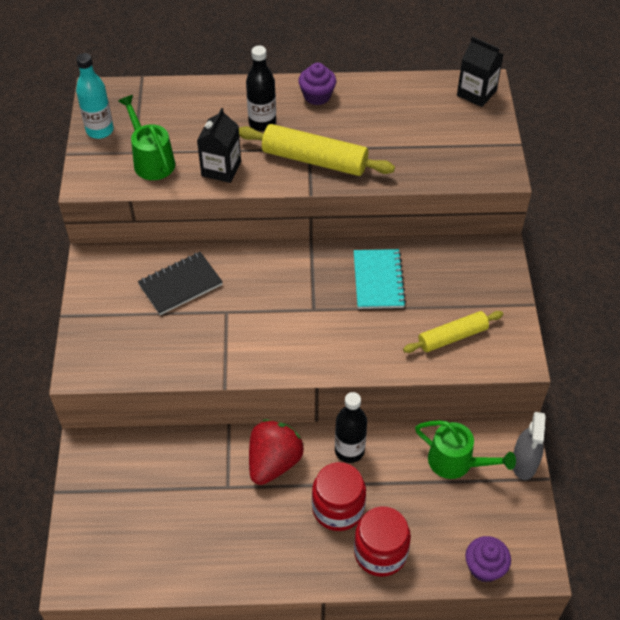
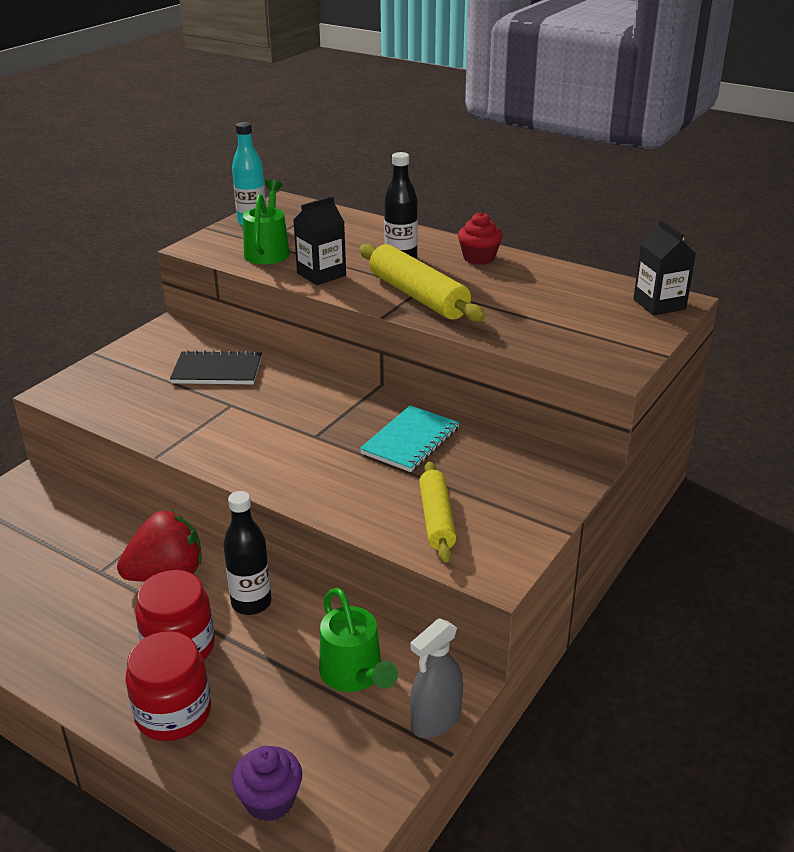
camera: 35 degrees right, 20 degrees down
purple cupcake [299,63,336,105] -> red cupcake [458,212,503,265]
yellow rolling pin [403,311,503,353] -> yellow rolling pin turned 75 degrees clockwise [419,461,456,562]

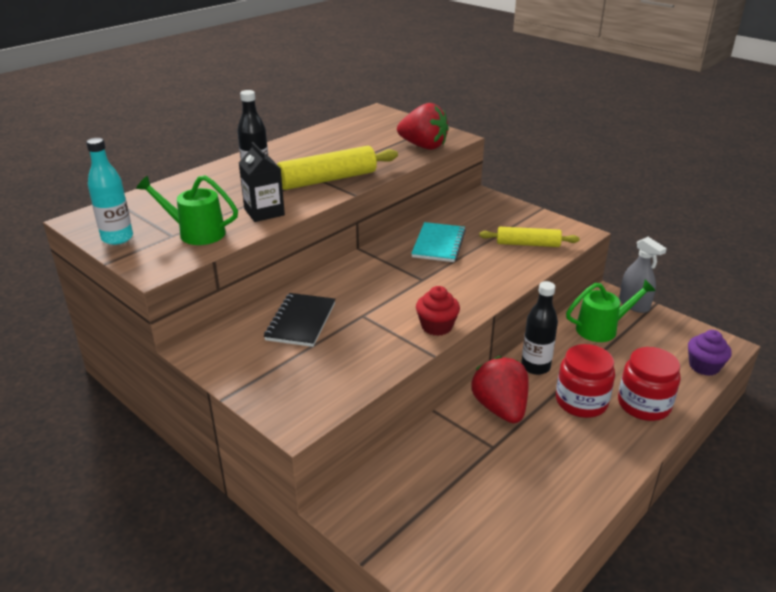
camera: 80 degrees left, 0 degrees up
turquoise notebook [360,405,460,472] -> turquoise notebook turned 60 degrees clockwise [411,222,466,262]
red cupcake [458,212,503,265] -> red cupcake moved to [416,286,460,336]
black carton [633,220,696,316] -> none
none -> red strawberry [397,103,449,150]

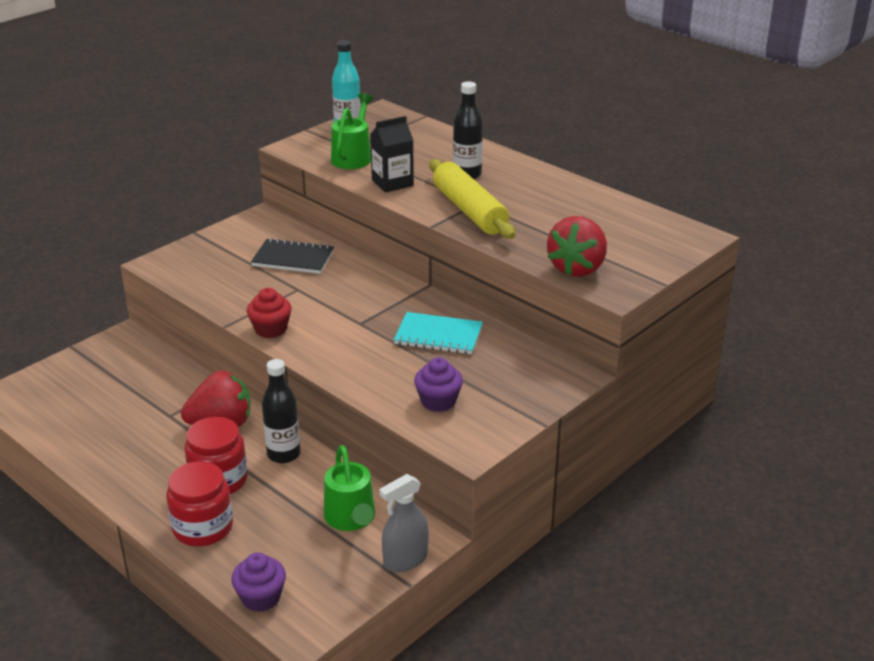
camera: 90 degrees right, 0 degrees up
yellow rolling pin [479,227,580,247] -> purple cupcake [414,357,463,412]

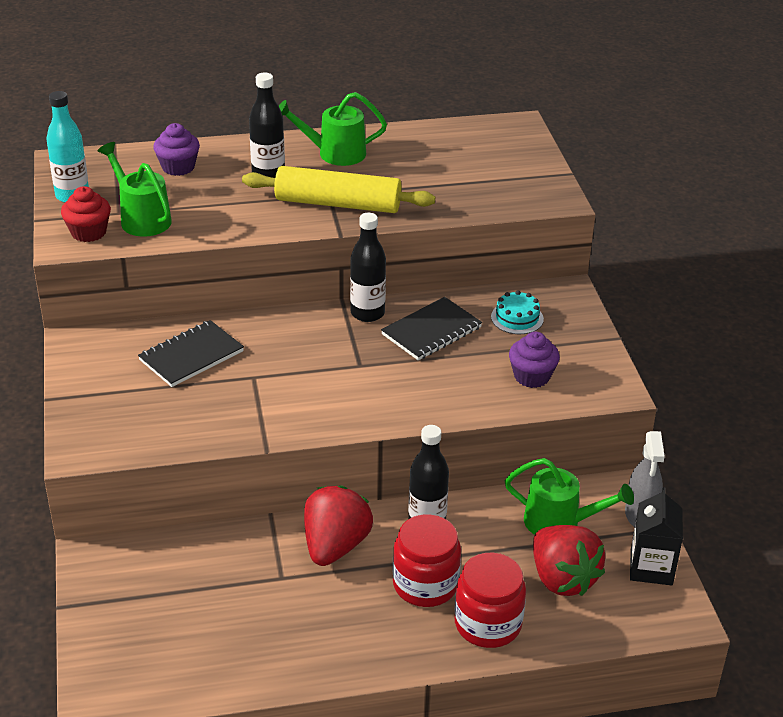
camera: 55 degrees left, 5 degrees up
purple cupcake [231,552,286,612] -> purple cupcake moved to [153,123,200,176]
red cupcake [247,288,292,338] -> red cupcake moved to [61,186,111,242]
black carton [370,116,414,193] -> black carton moved to [630,487,683,585]
turquoise notebook [394,312,483,354] -> black notebook [381,297,482,361]
red strawberry [547,216,607,277] -> red strawberry moved to [533,525,605,596]
none -> green watering can [279,92,387,166]
none -> black bottle [350,213,386,322]
none -> turquoise cake [491,290,544,334]

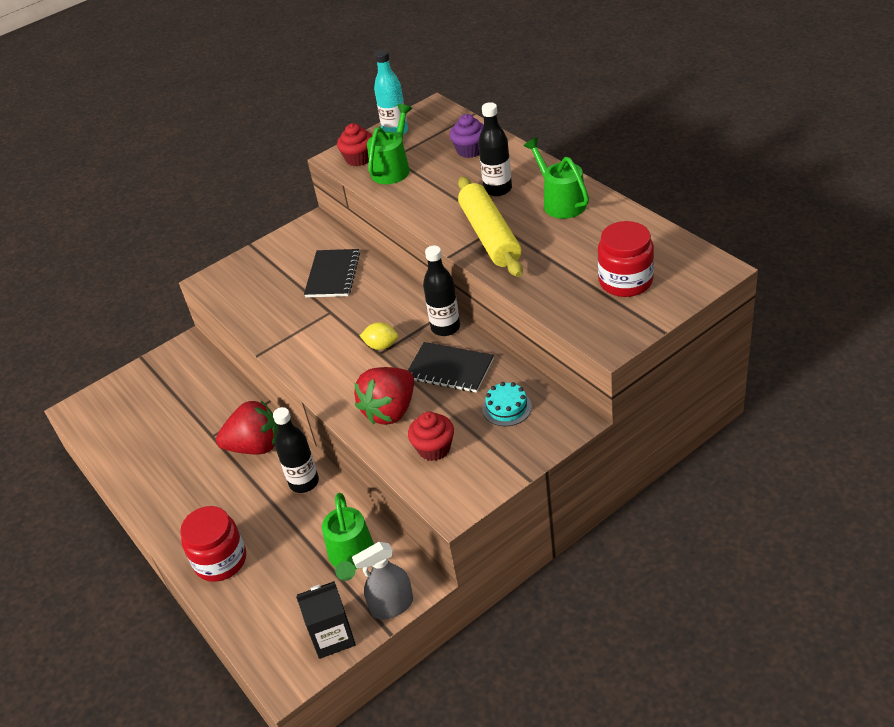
camera: 70 degrees right, 5 degrees up
black notebook [138,320,244,387] -> black notebook turned 75 degrees clockwise [304,249,360,297]
red jar [392,514,461,607] -> red jar moved to [598,221,654,297]
purple cupcake [509,332,560,388] -> red cupcake [408,412,454,461]
red strawberry [533,525,605,596] -> red strawberry moved to [354,367,414,425]
none -> yellow lemon [360,322,398,350]

